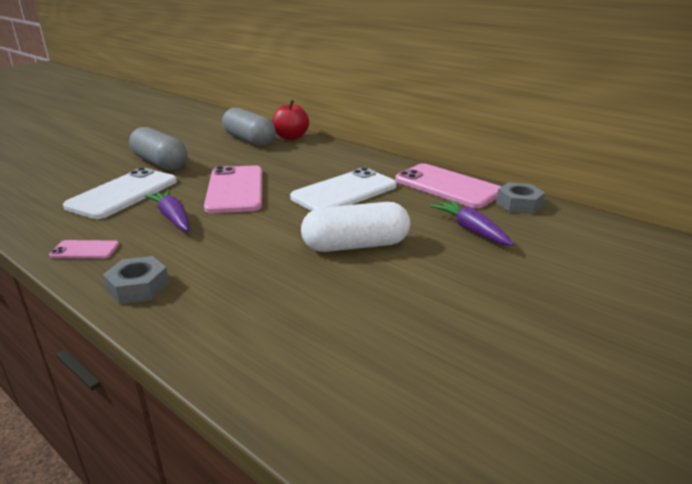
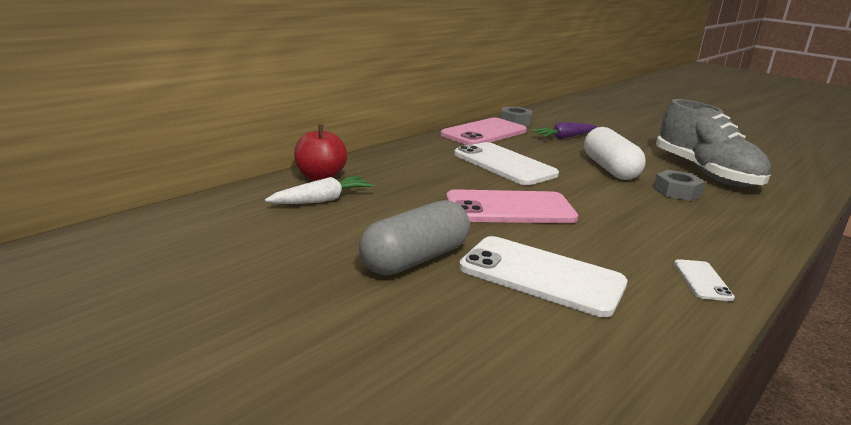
camera: 90 degrees left, 5 degrees down
pink phone [49,240,119,259] -> white phone [674,259,735,301]
grey nut [103,256,169,304] -> grey nut moved to [653,170,705,201]
purple carrot [144,190,189,231] -> none
grey capsule [222,108,276,146] -> white carrot [265,176,374,204]
none -> grey shoe [656,99,771,187]

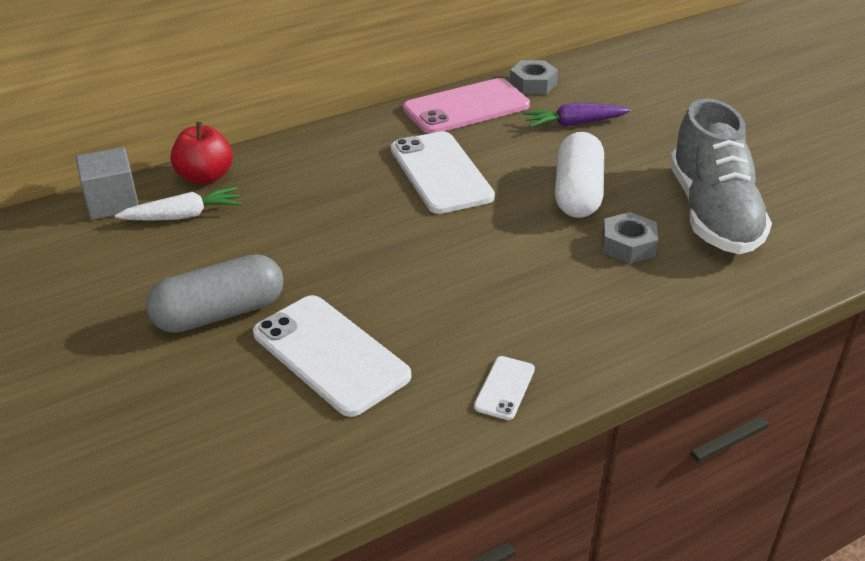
camera: 20 degrees right, 15 degrees up
pink phone [446,189,578,223] -> none
none -> grey cube [76,147,139,220]

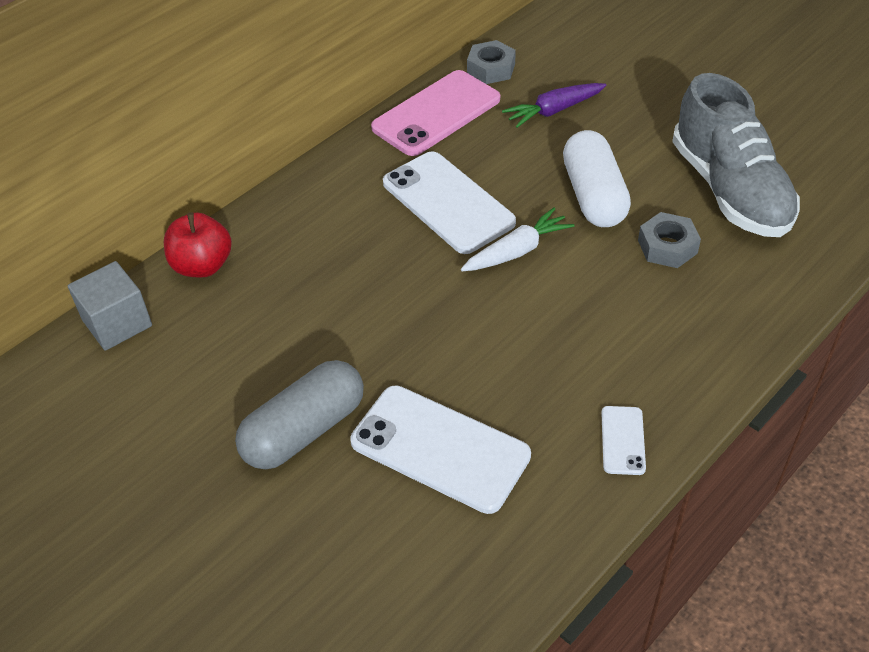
camera: 15 degrees left, 10 degrees up
white carrot [115,187,242,221] -> white carrot moved to [461,207,575,271]

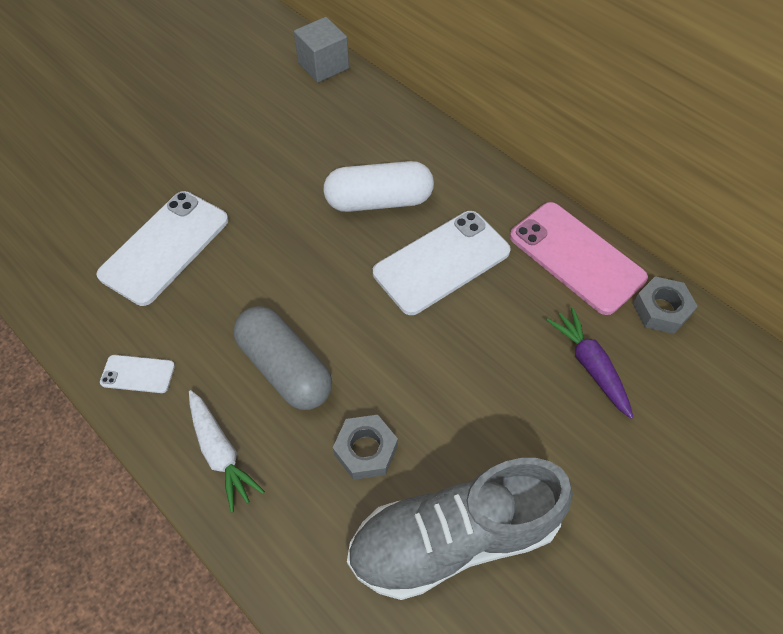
camera: 90 degrees right, 10 degrees up
red apple [164,212,232,277] -> none
grey capsule [235,360,364,469] -> grey capsule moved to [233,306,332,410]
white carrot [461,207,575,271] -> white carrot moved to [189,390,265,513]
white capsule [563,130,631,227] -> white capsule moved to [323,161,434,212]

